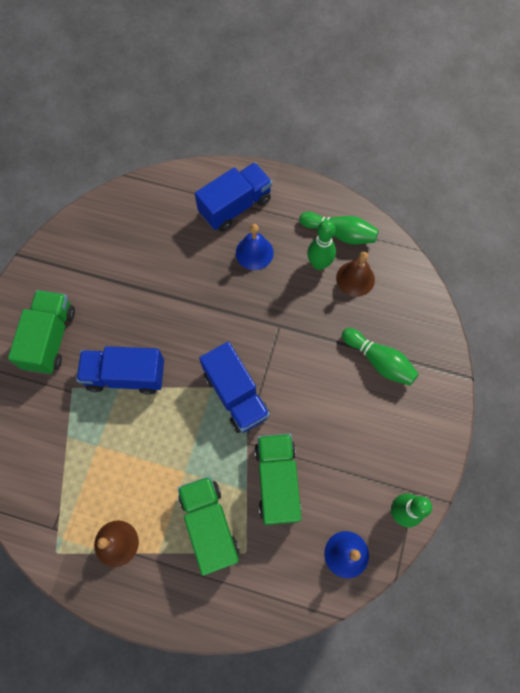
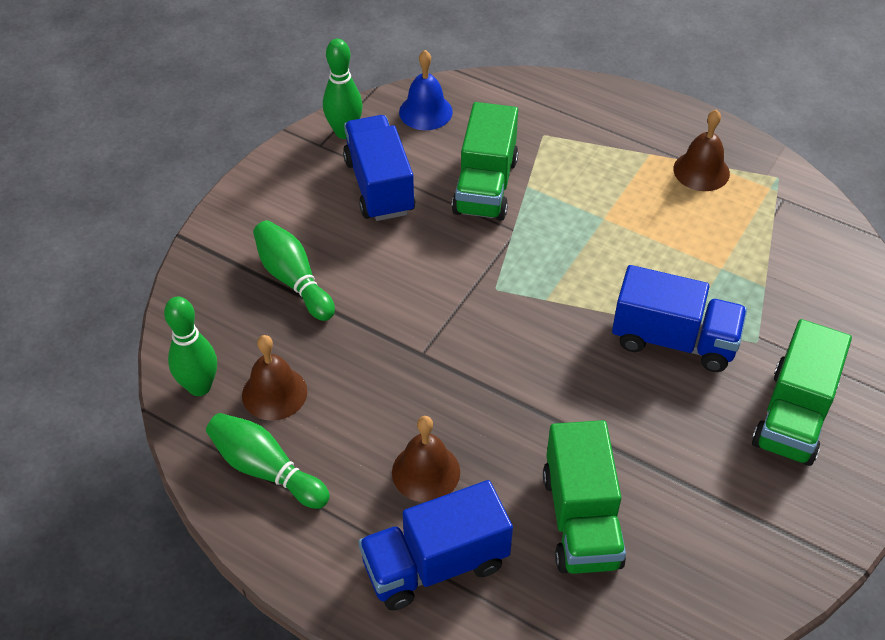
camera: 165 degrees left, 20 degrees down
green truck [177,476,239,576] -> green truck moved to [543,420,626,574]
blue truck [199,342,270,433] -> blue truck moved to [343,115,415,221]
blue bell [236,224,274,270] -> brown bell [392,416,460,502]
green bowling pin [307,220,336,270] -> green bowling pin moved to [164,296,217,396]

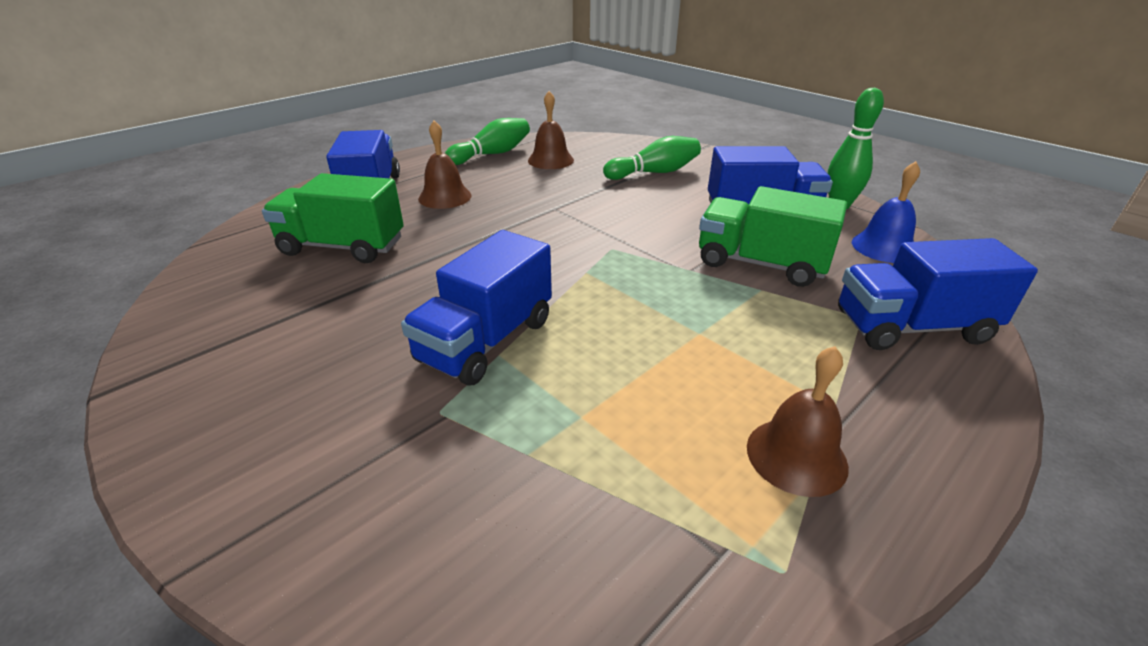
camera: 105 degrees right, 15 degrees down
green bowling pin [164,296,217,396] -> none
green truck [752,319,852,466] -> none
none -> blue truck [838,238,1038,350]

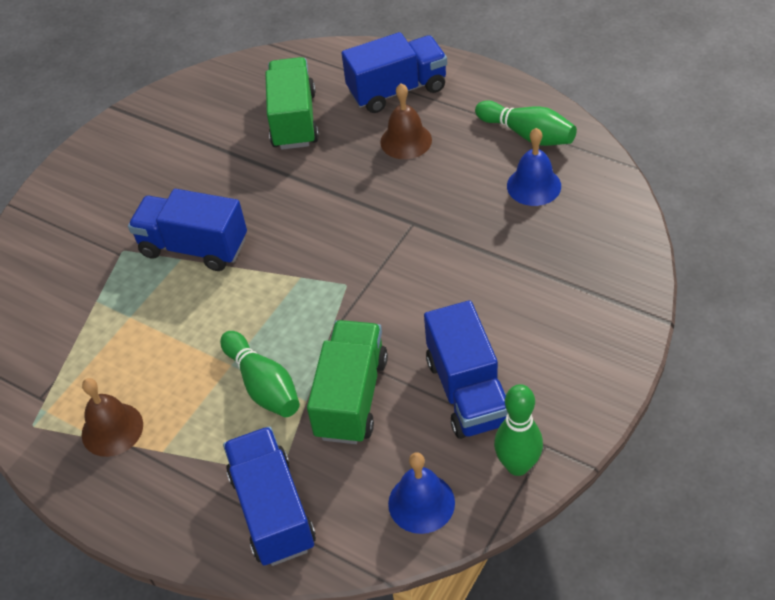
camera: 80 degrees right, 15 degrees up
brown bell [528,91,574,169] -> blue bell [507,128,561,206]
green bowling pin [603,136,701,180] -> green bowling pin moved to [220,331,300,417]

